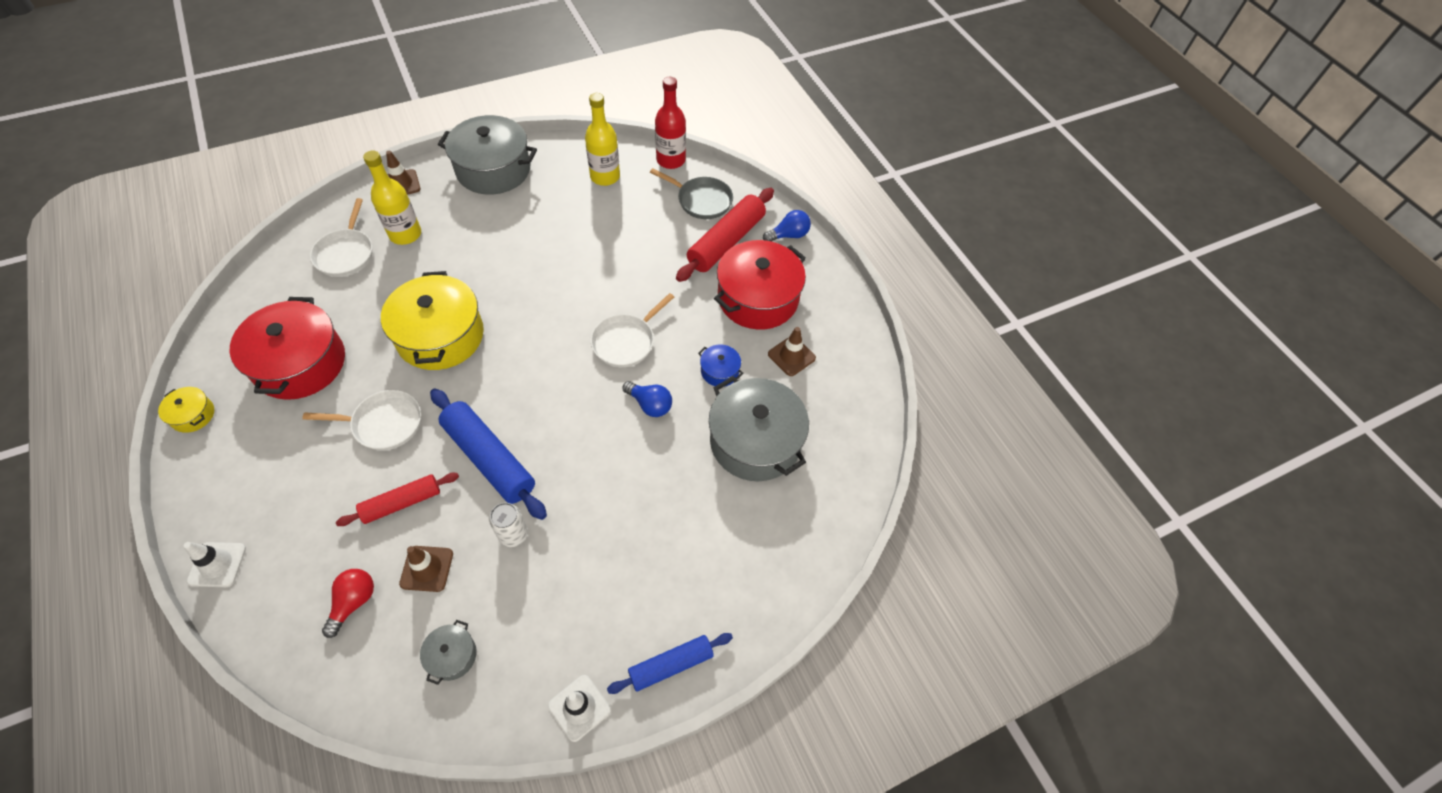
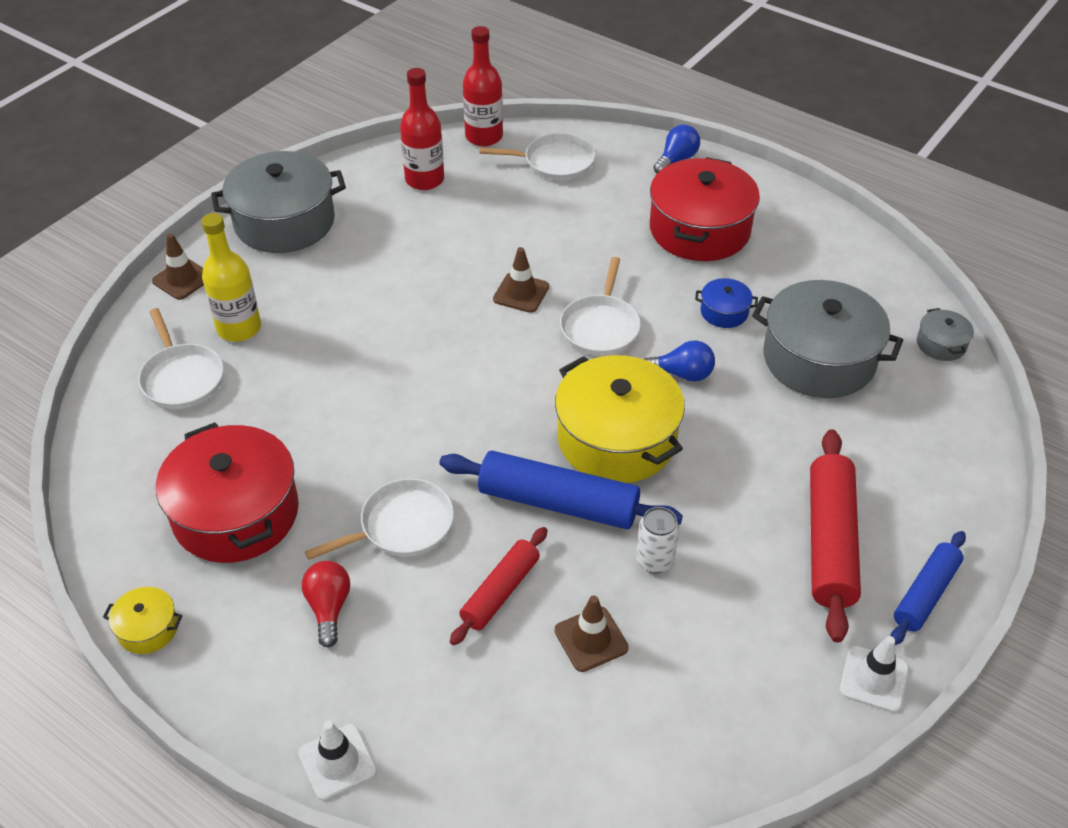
camera: 25 degrees left, 10 degrees down
red light bulb [322,569,374,638] -> red light bulb moved to [302,561,350,648]
yellow pot [381,271,484,370] -> yellow pot moved to [555,355,685,483]
grey pot [420,620,477,685] -> grey pot moved to [917,308,974,361]
yellow bottle [585,93,620,186] -> red bottle [400,68,444,190]
grey pan [650,168,733,219] -> white pan [479,133,595,180]
red rolling pin [676,188,774,282] -> red rolling pin moved to [810,429,861,642]
brown traffic cone [768,327,816,376] -> brown traffic cone moved to [493,247,549,313]

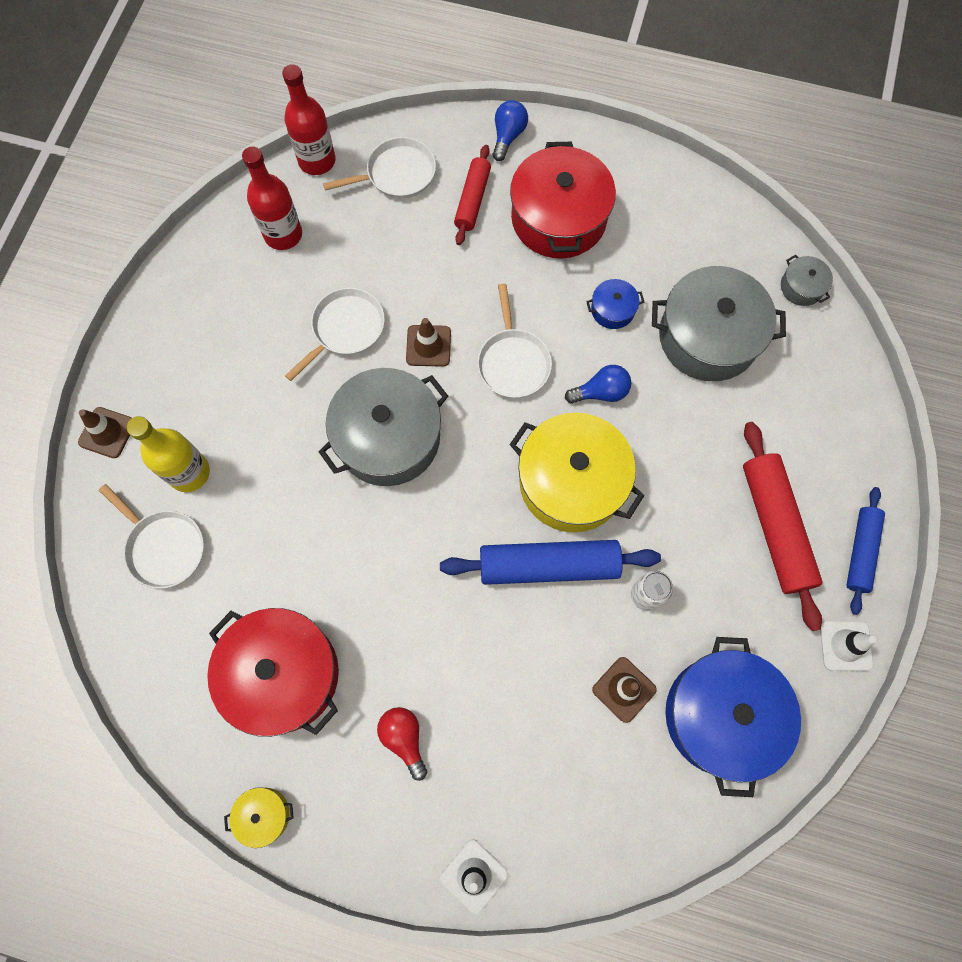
camera: 20 degrees left, 25 degrees up
grey pot [211,151,346,253] -> grey pot moved to [319,368,448,486]
white pan [305,478,454,560] -> white pan moved to [285,288,385,381]
red rolling pin [450,527,547,645] -> red rolling pin moved to [454,145,491,245]
none -> blue pot [665,637,801,797]

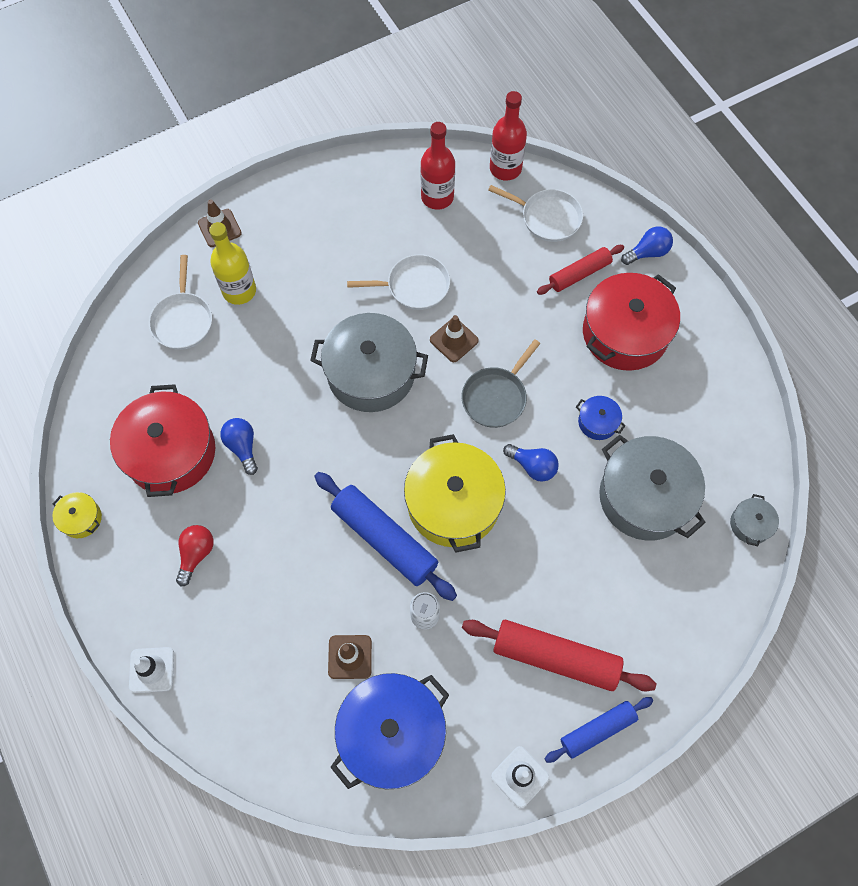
camera: 45 degrees right, 5 degrees down
white pan [477,284,552,398] -> grey pan [461,339,541,428]
red rolling pin [743,422,822,631] -> red rolling pin turned 75 degrees clockwise [462,620,657,692]
none -> blue light bulb [220,418,258,475]

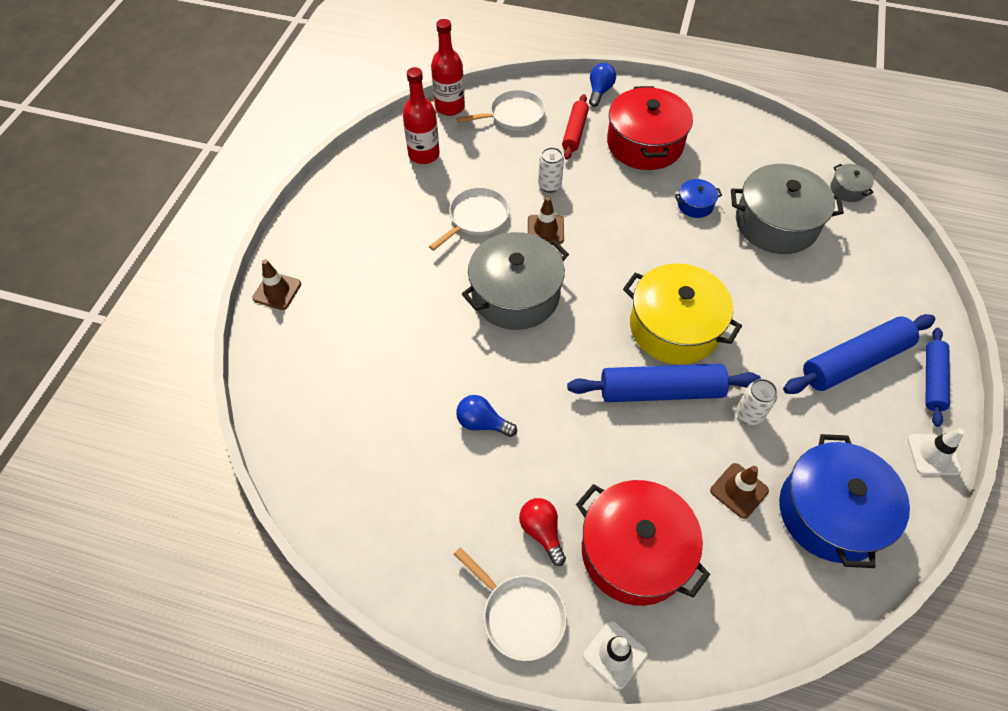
camera: 45 degrees left, 10 degrees down
yellow pot [53,492,102,538] -> none
red pot [110,384,215,497] -> red pot moved to [576,480,710,606]
white pan [149,255,212,350] -> white pan moved to [454,548,567,661]
yellow bottle [209,222,256,305] -> none
grey pan [461,339,541,428] -> none
red rolling pin [462,620,657,692] -> blue rolling pin [783,314,935,394]
blue light bulb [503,444,559,482] -> none
none -> white can [538,147,564,193]

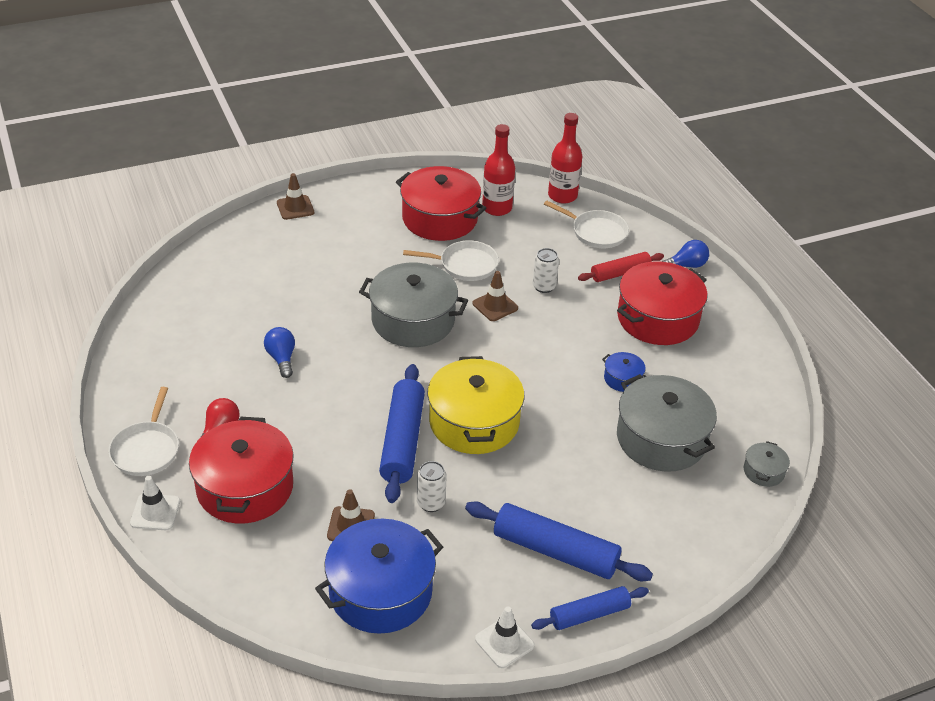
camera: 50 degrees right, 15 degrees down
blue rolling pin [567,364,761,402] -> blue rolling pin turned 45 degrees clockwise [379,364,425,503]
none -> red pot [396,166,487,241]

